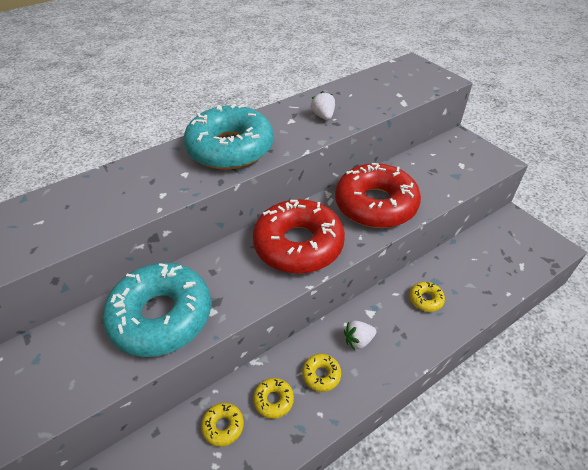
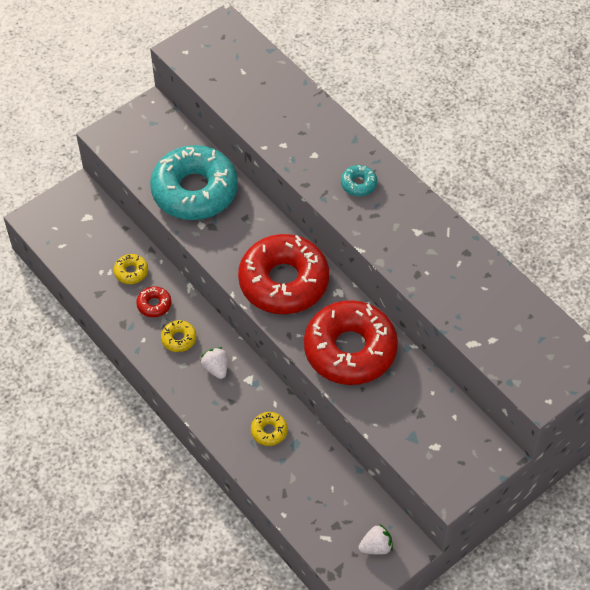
camera: 85 degrees right, 10 degrees up
turquoise donut [184,104,274,170] -> turquoise donut [341,165,377,196], size x0.40
yellow donut [253,378,294,419] -> red donut [136,286,171,317]
white strawberry [311,91,335,120] -> white strawberry moved to [358,524,393,555]

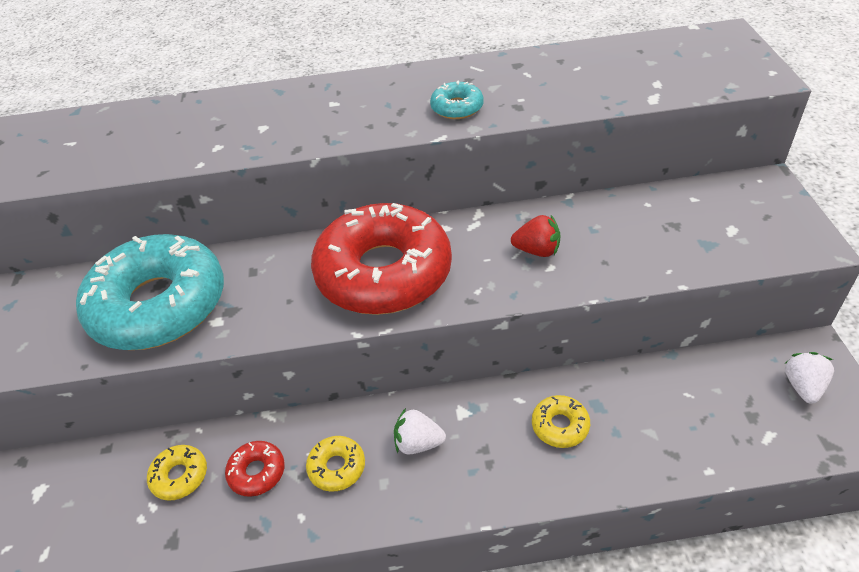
camera: 55 degrees left, 10 degrees down
red donut [304,300,398,385] -> red strawberry [511,215,561,257]
turquoise donut [341,165,377,196] -> turquoise donut moved to [430,81,483,119]

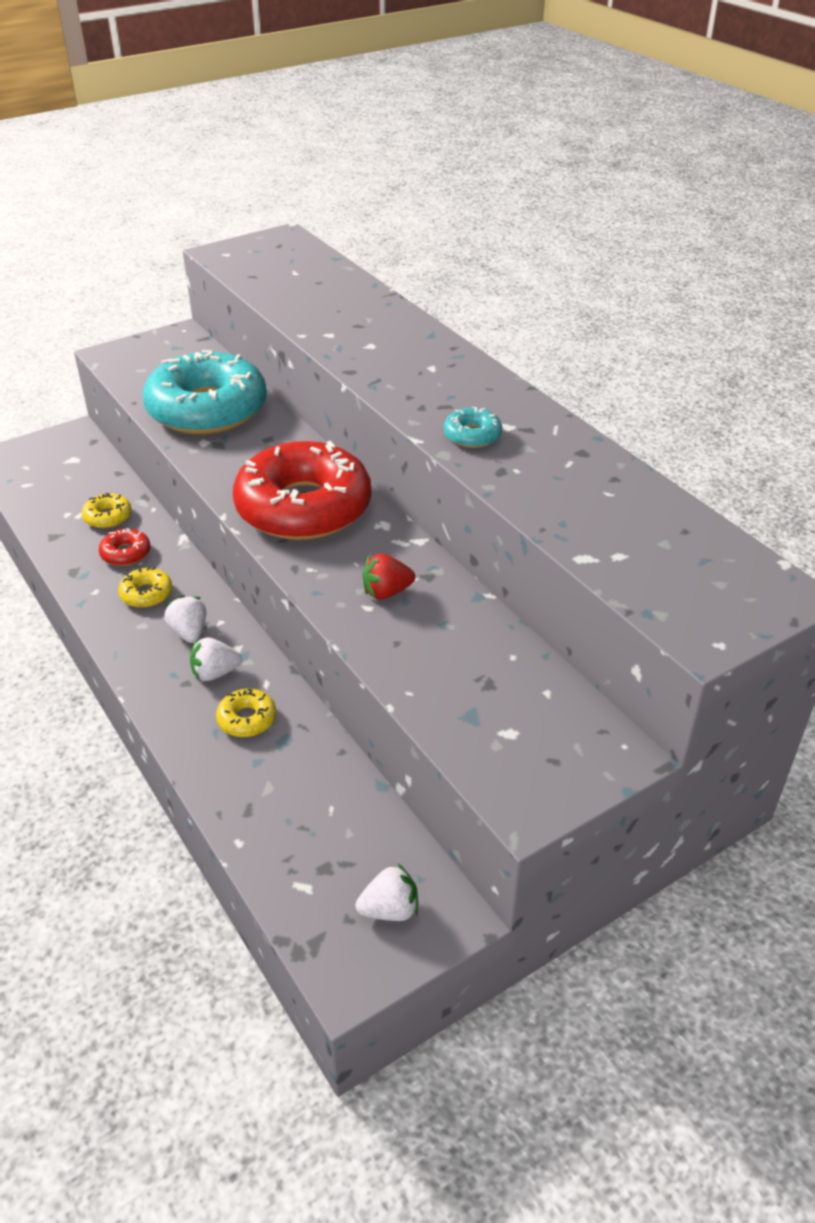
camera: 60 degrees right, 5 degrees down
red strawberry [511,215,561,257] -> red strawberry turned 90 degrees clockwise [362,553,415,600]
none -> white strawberry [190,637,242,681]

